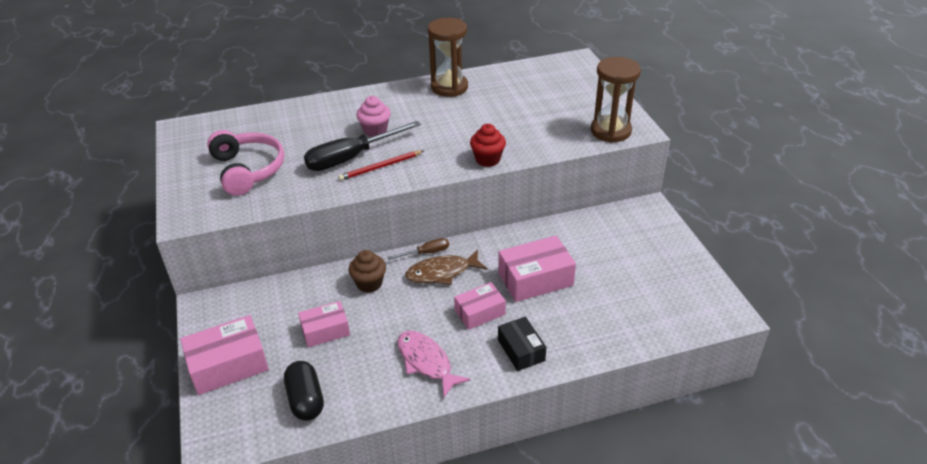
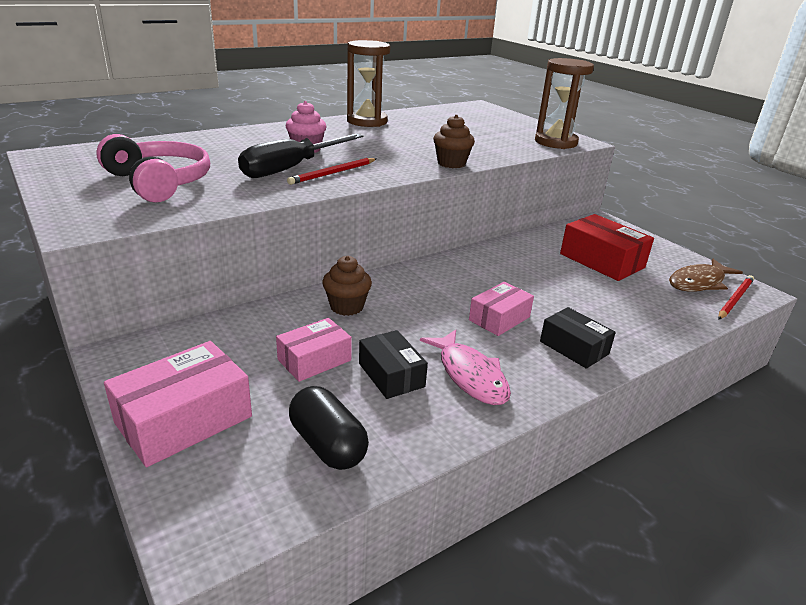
camera: 20 degrees left, 10 degrees down
brown screwdriver [388,238,449,260] -> none
pink fish [397,331,470,397] -> pink fish turned 150 degrees counterclockwise [420,330,511,405]
brown fish [405,249,487,285] -> brown fish moved to [669,259,743,292]
red cupcake [470,124,506,167] -> brown cupcake [433,115,475,168]
pink box [498,236,576,302] -> none
none -> black box [359,330,428,399]
none -> red box [560,214,654,281]
none -> red pencil [718,275,754,320]

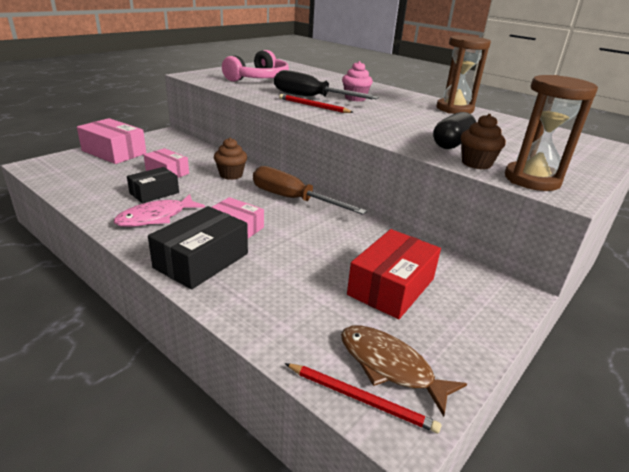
camera: 75 degrees right, 0 degrees up
black capsule [289,386,369,470] -> black capsule moved to [433,112,476,149]
brown cupcake [433,115,475,168] -> brown cupcake moved to [461,114,506,169]
black box [540,307,616,369] -> black box [148,206,248,290], size x1.56
none -> brown screwdriver [253,166,367,215]

